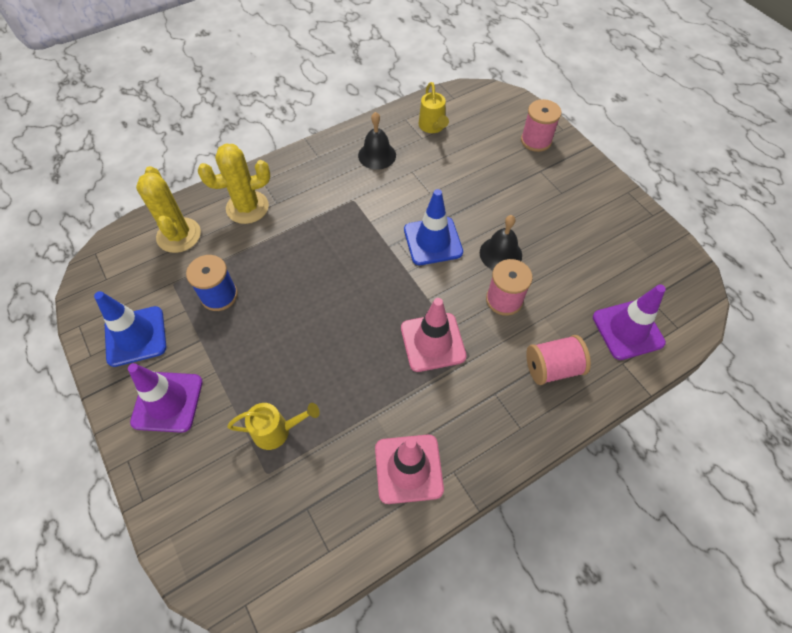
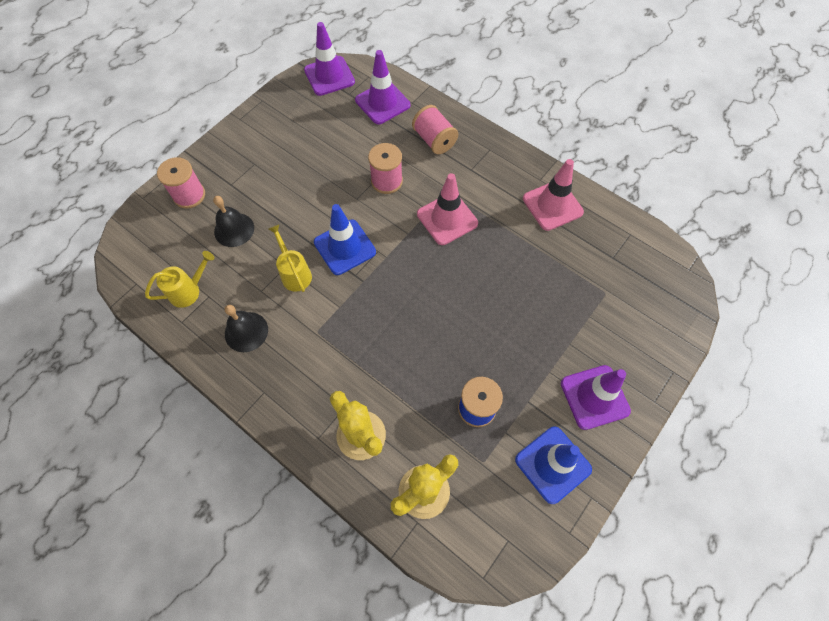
camera: 110 degrees left, 5 degrees up
yellow watering can [227,403,320,450] -> yellow watering can moved to [268,224,312,292]
black bell [480,215,522,270] -> black bell moved to [213,196,254,247]
none -> purple traffic cone [304,22,355,96]

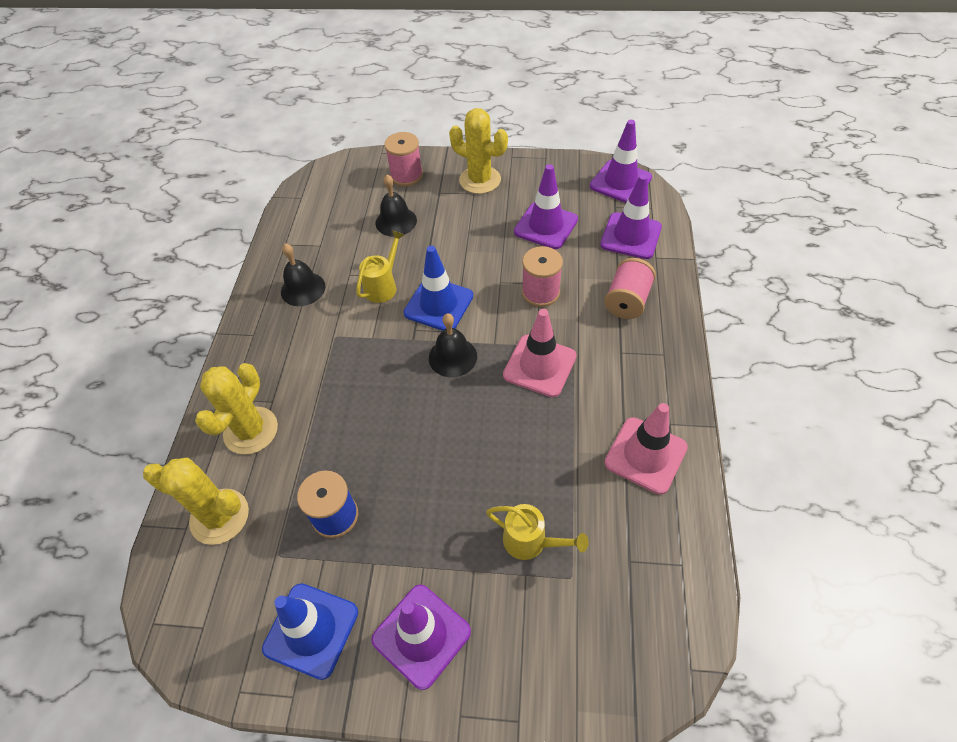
camera: 60 degrees right, 10 degrees down
yellow watering can [145,251,215,308] -> yellow watering can moved to [486,504,589,560]
none -> black bell [429,313,477,378]
none -> yellow cactus [449,108,508,194]
none -> purple traffic cone [514,164,578,249]

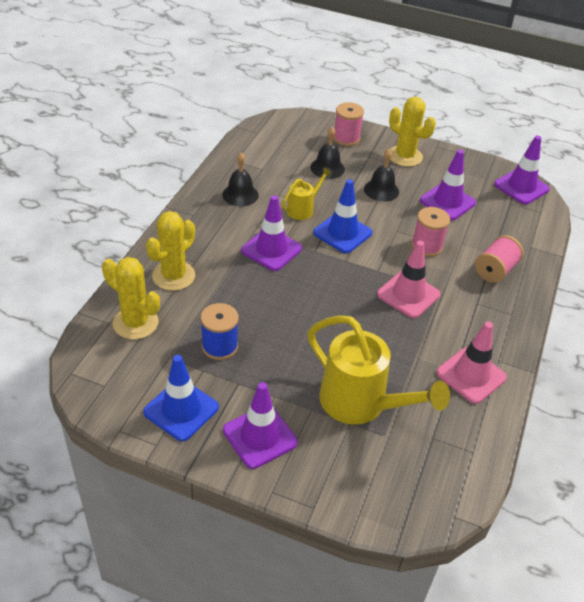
camera: 10 degrees right, 10 degrees down
black bell [429,313,477,378] -> black bell moved to [364,149,399,202]
yellow watering can [486,504,589,560] -> yellow watering can [308,315,450,424], size x1.96
purple traffic cone [600,174,662,259] -> purple traffic cone moved to [241,195,302,271]

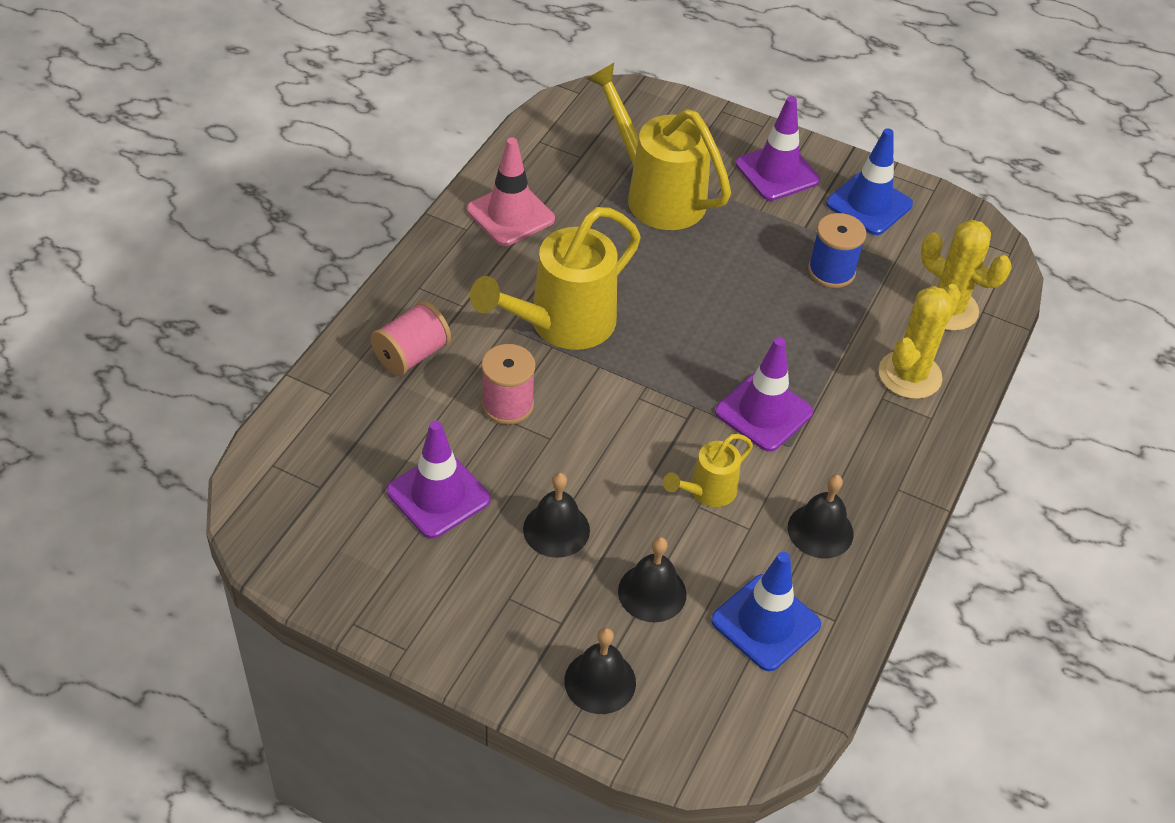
camera: 175 degrees left, 5 degrees up
blue traffic cone [313,179,373,253] -> blue traffic cone moved to [711,552,821,671]
pink spool [333,102,364,146] -> black bell [564,627,636,714]
pink traffic cone [377,241,441,318] -> yellow watering can [470,207,641,350]
yellow cactus [389,97,436,167] -> none
purple traffic cone [494,135,550,204] -> none

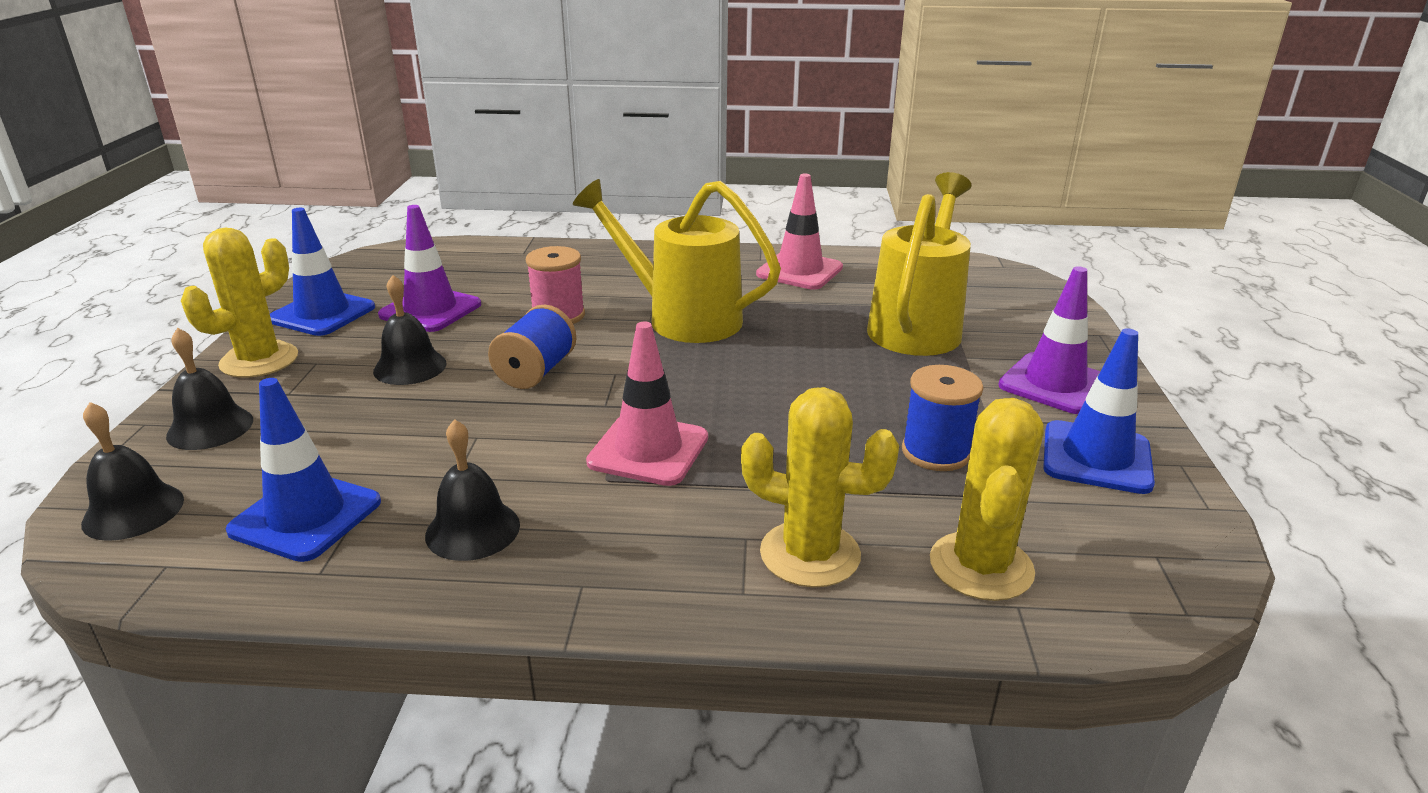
camera: 70 degrees right, 20 degrees down
pink spool [371,301,451,376] -> none
black bell [618,537,687,622] -> black bell moved to [81,402,184,541]
yellow watering can [663,434,753,507] -> none
purple traffic cone [715,337,813,452] -> pink traffic cone [586,322,708,486]
none -> yellow cactus [181,228,298,378]
none -> blue traffic cone [270,208,375,336]
none -> blue spool [488,305,576,389]

